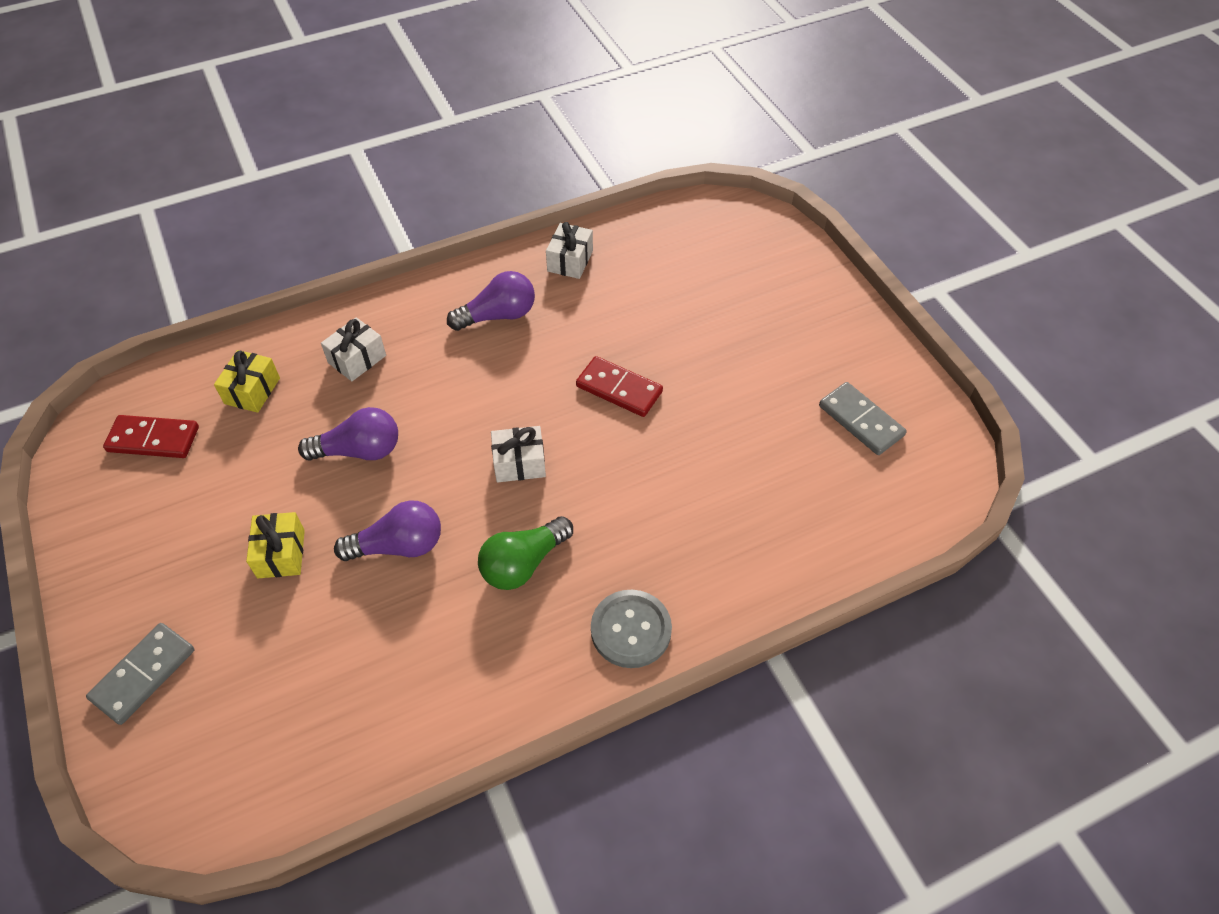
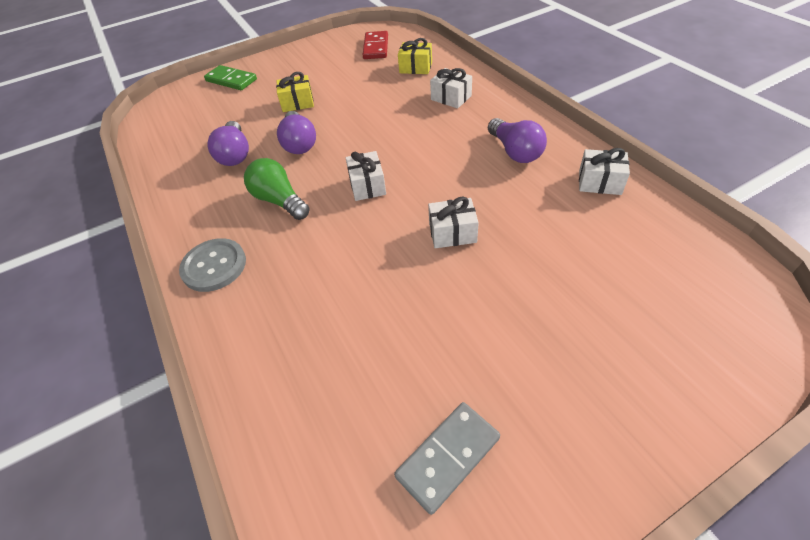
camera: 90 degrees right, 5 degrees down
grey domino [86,623,195,725] -> green domino [204,65,257,90]
purple light bulb [298,407,398,460] -> purple light bulb moved to [207,121,249,166]
red domino [576,356,663,417] -> white gift [428,197,479,248]

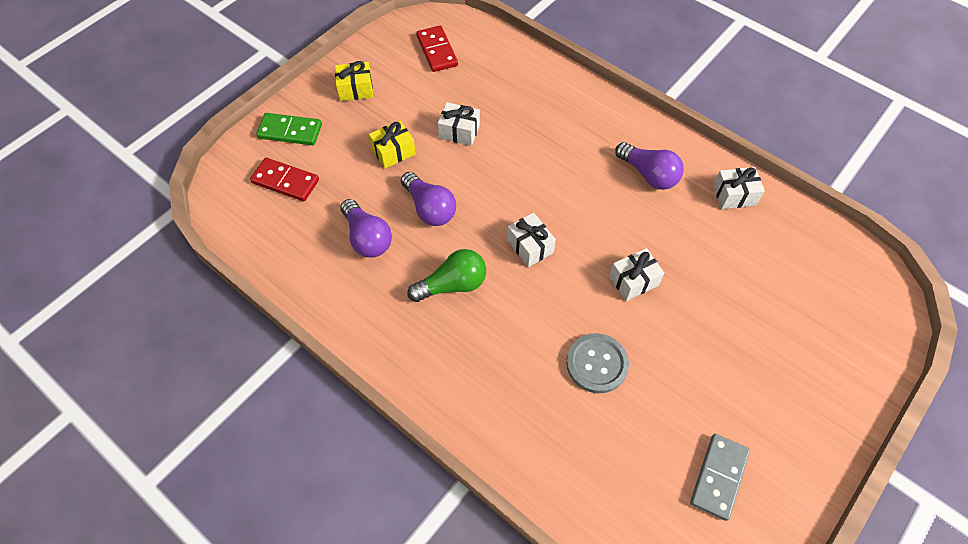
camera: 25 degrees left, 10 degrees up
grey button [179,238,246,292] -> grey button moved to [566,333,629,393]
green light bulb [244,158,310,220] -> green light bulb turned 135 degrees clockwise [407,249,486,302]
yellow gift [398,38,432,74] -> yellow gift moved to [335,61,373,101]
white gift [430,68,472,108] -> white gift moved to [438,102,480,146]
none -> red domino [250,158,319,201]

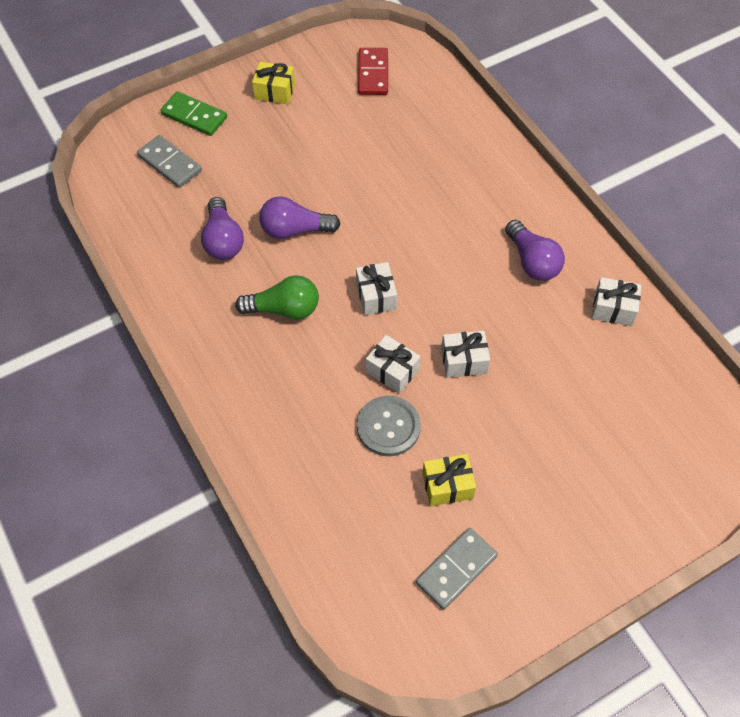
camera: 20 degrees right, 0 degrees up
red domino [250,158,319,201] -> grey domino [137,135,202,188]
yellow gift [369,120,416,169] -> yellow gift moved to [422,454,476,506]
purple light bulb [401,172,456,226] -> purple light bulb turned 105 degrees clockwise [259,196,341,239]
white gift [438,102,480,146] -> white gift moved to [366,335,420,394]

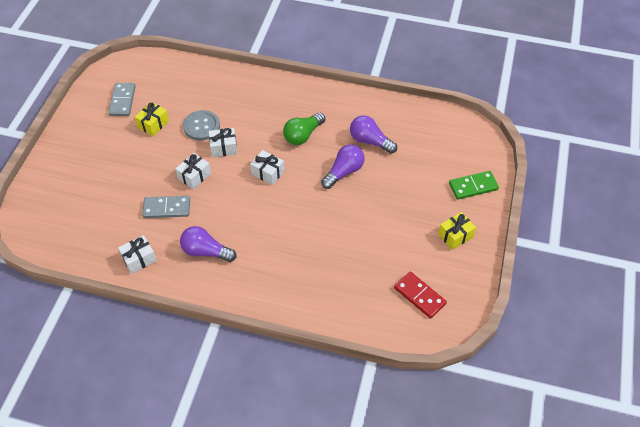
camera: 135 degrees right, 5 degrees down
grey domino [137,135,202,188] -> grey domino moved to [142,196,190,218]

